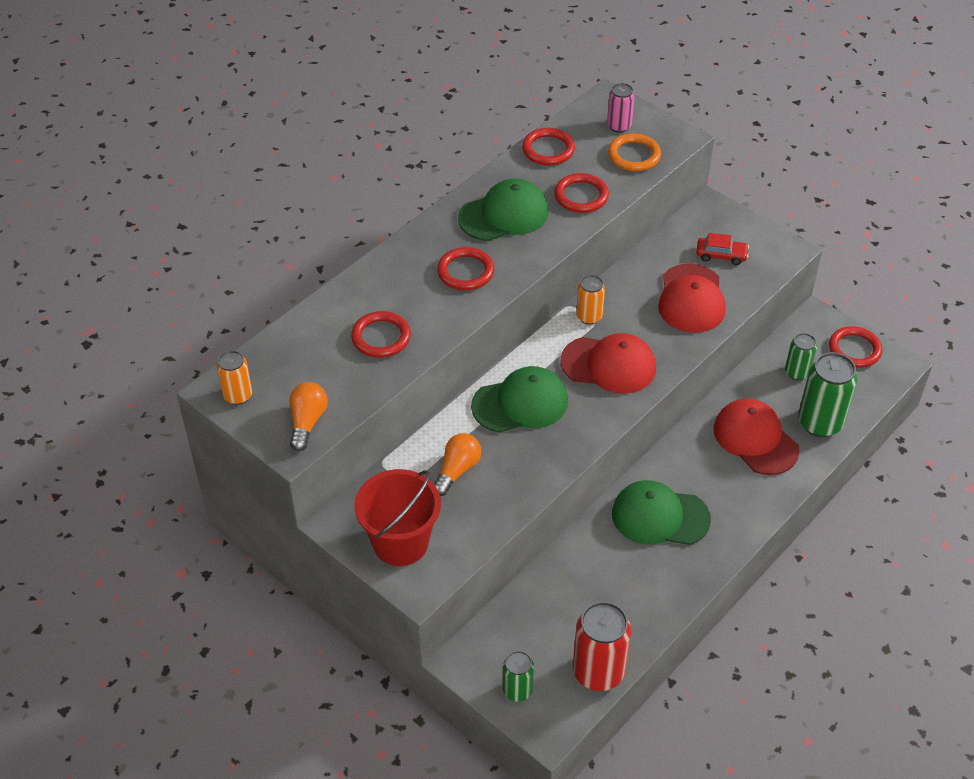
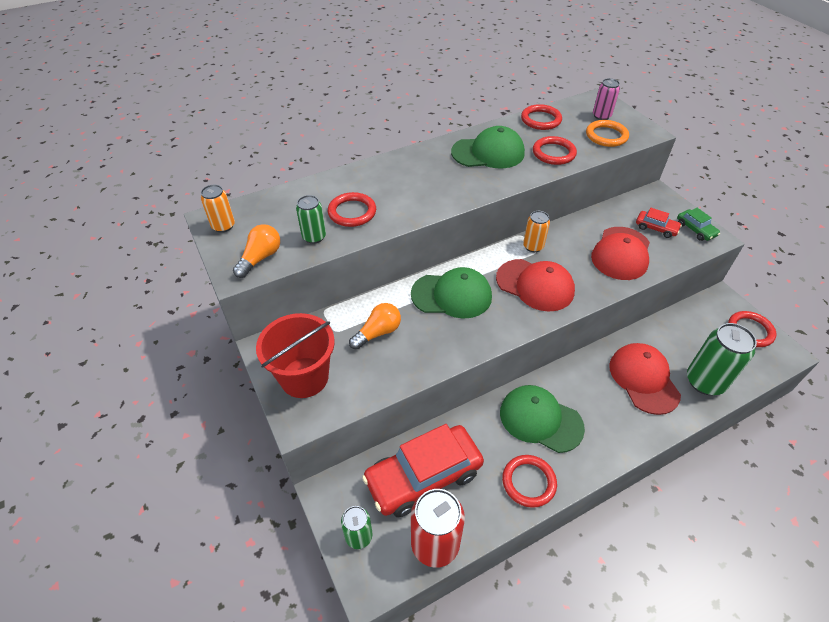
camera: 20 degrees right, 0 degrees up
red ring [437,247,494,290] -> red ring moved to [502,455,557,508]
green can [785,333,817,380] -> green can moved to [296,195,326,244]
none -> red car [362,424,484,517]
none -> green car [677,208,720,241]

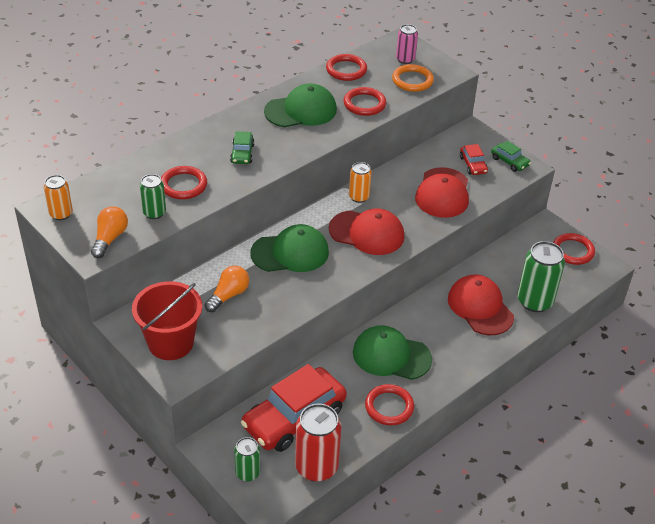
camera: 15 degrees left, 5 degrees down
red car [636,208,682,238] -> red car turned 60 degrees clockwise [460,144,488,175]
none -> green car [230,131,255,164]

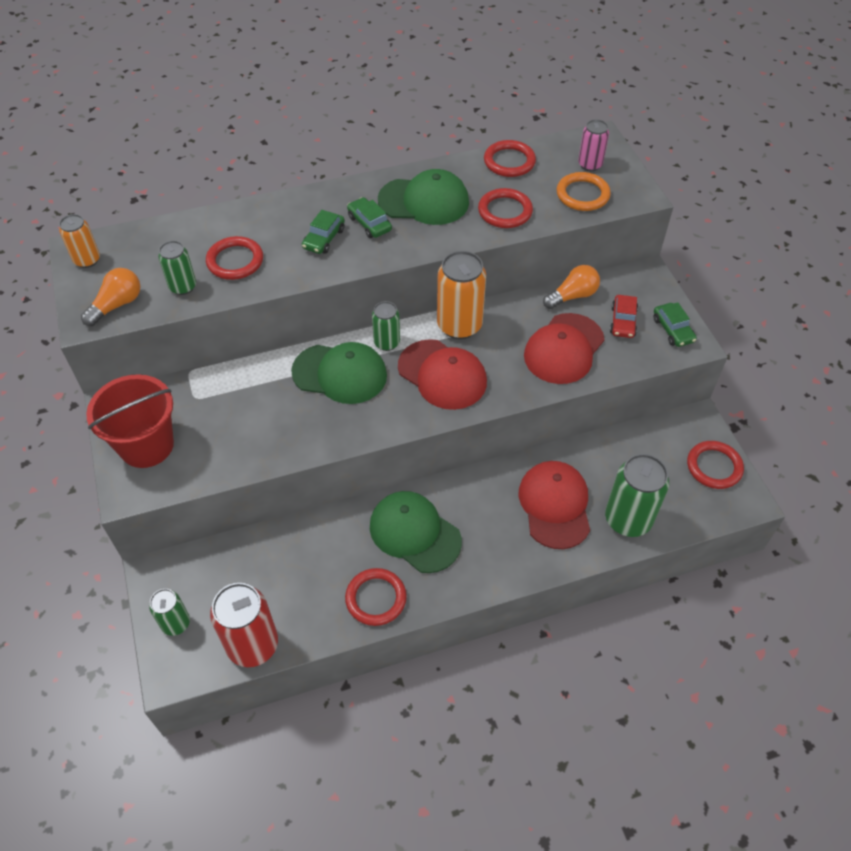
camera: 25 degrees right, 10 degrees up
orange light bulb [205,265,249,312] -> orange light bulb moved to [543,265,600,309]
red car [241,364,347,452] -> none
orange can [349,162,372,203] -> orange can [437,251,486,339], size x1.75
none -> green car [347,197,392,238]
none -> green can [372,301,400,351]

